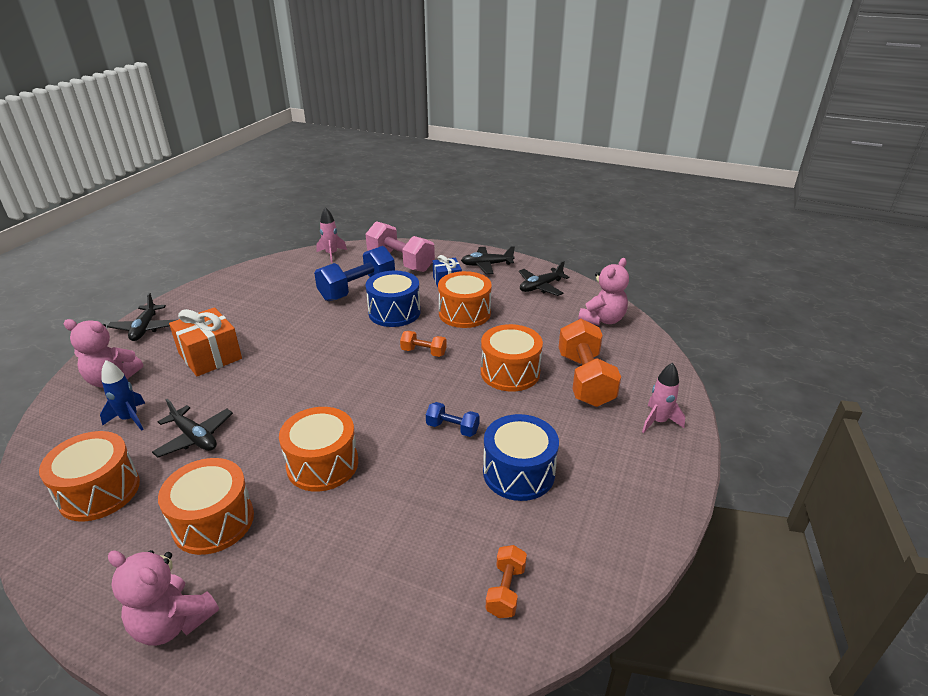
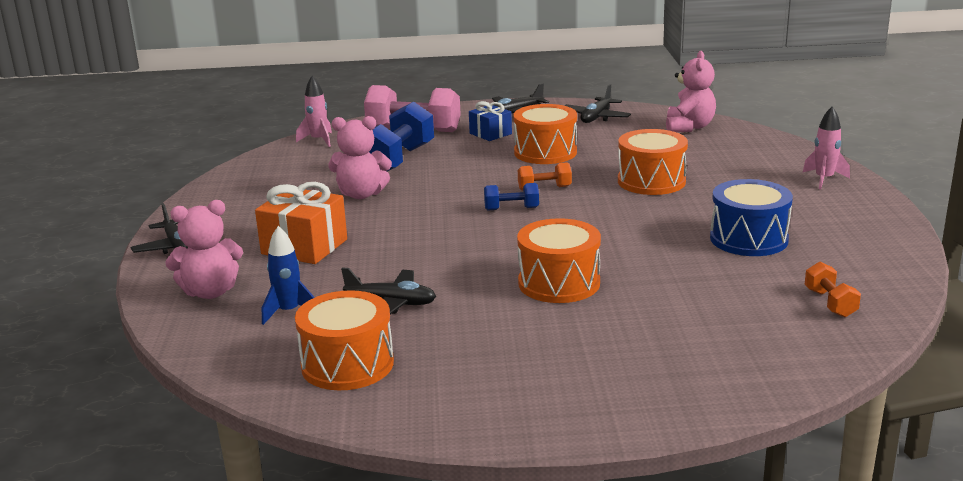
camera: 25 degrees left, 10 degrees down
pink teddy bear [108,550,219,646] -> pink teddy bear moved to [328,116,392,199]
orange drum [158,458,254,555] -> none
blue drum [365,271,420,327] -> none
blue dumbbell [426,402,480,437] -> blue dumbbell moved to [484,183,539,210]
orange dumbbell [559,319,621,407] -> none

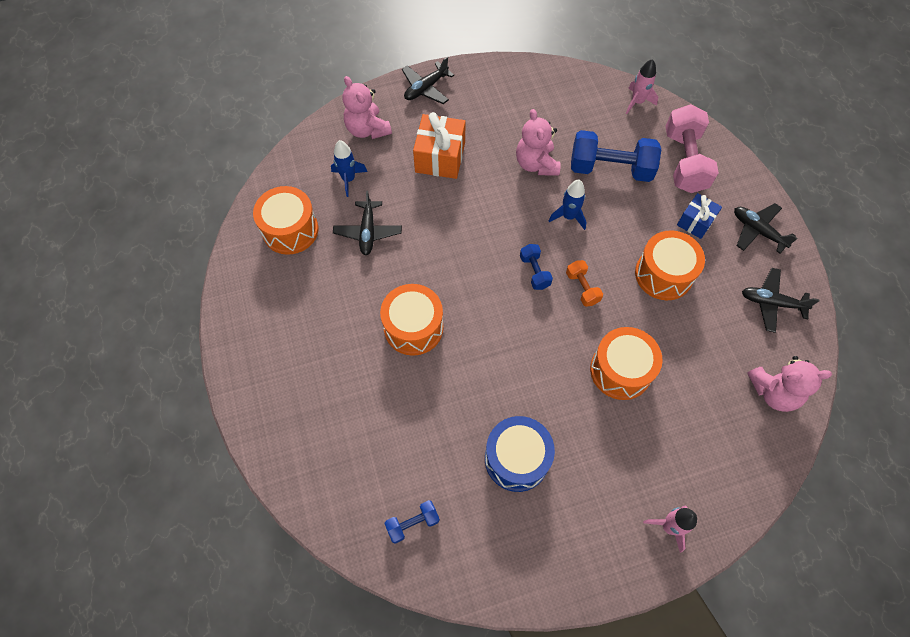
camera: 75 degrees right, 40 degrees up
orange dumbbell [805,262,861,317] -> blue dumbbell [384,500,440,544]
none -> blue rocket [549,180,586,230]

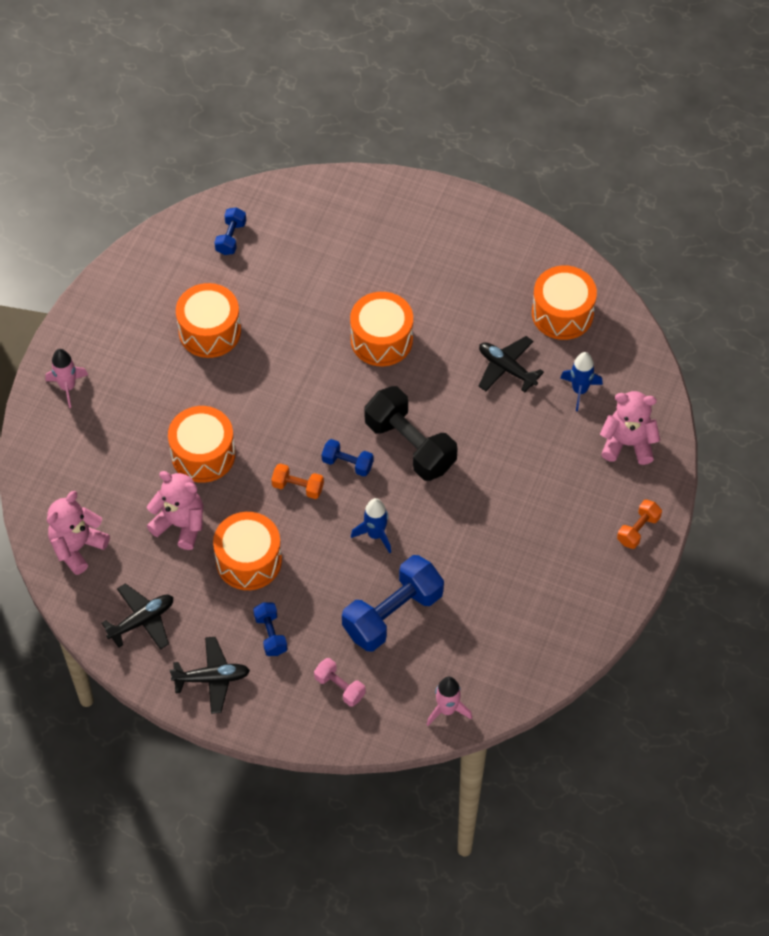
camera: 130 degrees right, 5 degrees down
black plane [402,57,454,104] -> orange dumbbell [617,500,662,549]
orange gift [413,112,466,179] -> none
blue drum [485,416,555,492] -> orange drum [176,283,241,358]
pink teddy bear [516,109,560,175] -> pink teddy bear moved to [147,471,203,550]
pink dumbbell [666,104,719,193] -> pink dumbbell [314,658,366,707], size x0.50
blue gift [677,193,722,239] -> blue dumbbell [253,602,287,656]
none -> black dumbbell [364,386,457,481]

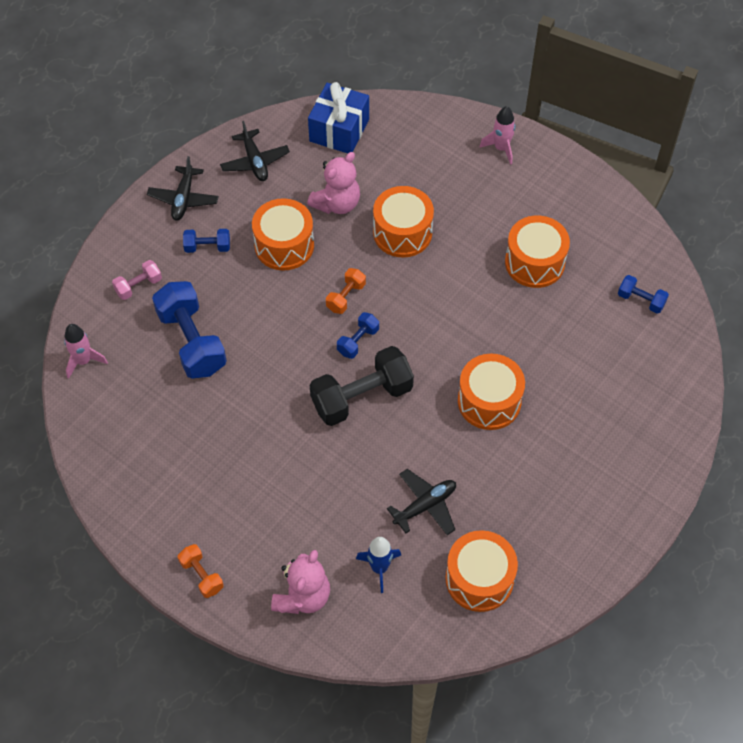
camera: 105 degrees right, 0 degrees up
pink teddy bear [47,491,110,575] -> blue gift [308,82,369,153]
blue rocket [351,498,391,553] -> none

